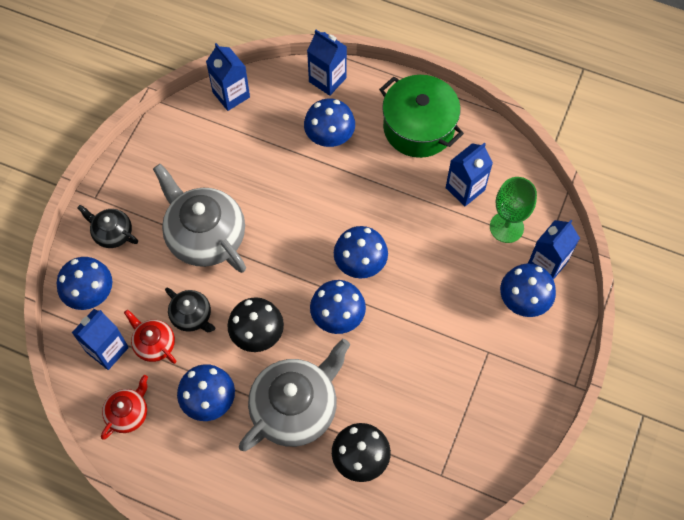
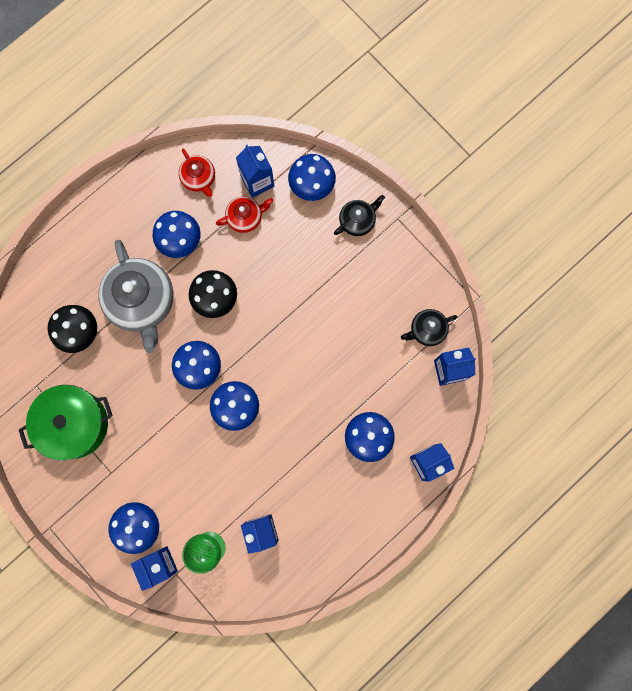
camera: 115 degrees right, 15 degrees up
grey teapot [153,164,246,273] -> none
black teapot [165,287,215,332] -> black teapot moved to [401,309,458,346]
green pot [379,75,464,158] -> green pot moved to [19,385,113,461]

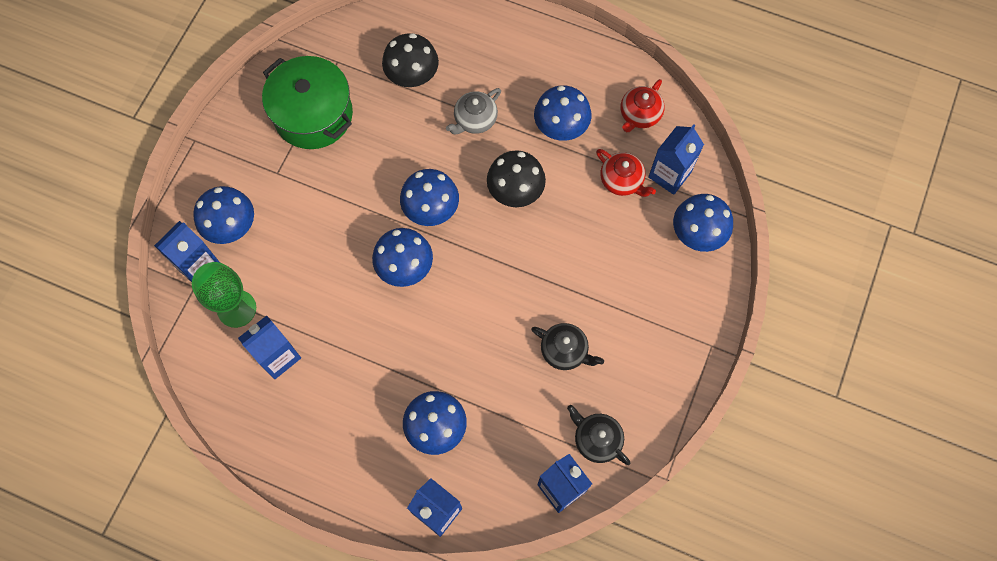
camera: 65 degrees right, 10 degrees down
grey teapot [98,240,174,353] -> grey teapot [446,88,501,134], size x0.51
black teapot [334,195,385,236] -> black teapot moved to [531,323,604,370]

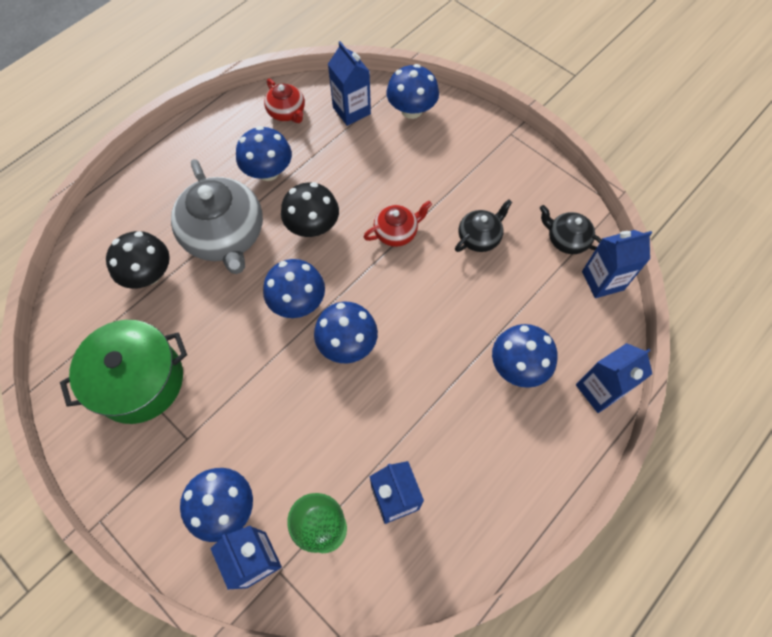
camera: 70 degrees left, 5 degrees down
grey teapot [446,88,501,134] -> grey teapot [171,159,263,274], size x1.97
black teapot [567,405,630,465] -> black teapot turned 60 degrees clockwise [540,205,602,254]
red teapot [596,149,656,197] -> red teapot moved to [364,201,432,247]

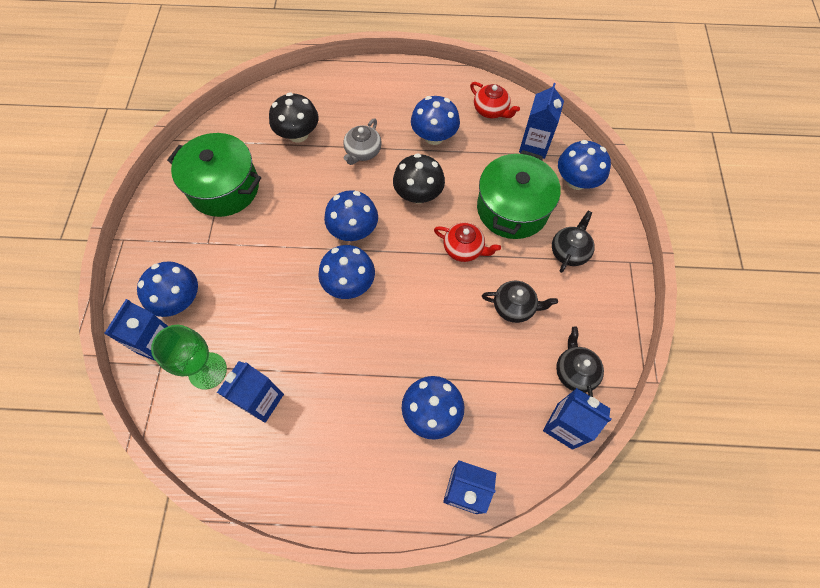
camera: 50 degrees right, 0 degrees up
grey teapot [171,159,263,274] -> grey teapot [343,118,382,165], size x0.51
red teapot [264,78,305,123] -> red teapot turned 60 degrees counterclockwise [470,82,520,118]
none -> green pot [477,150,561,239]
none -> black teapot [552,211,595,273]

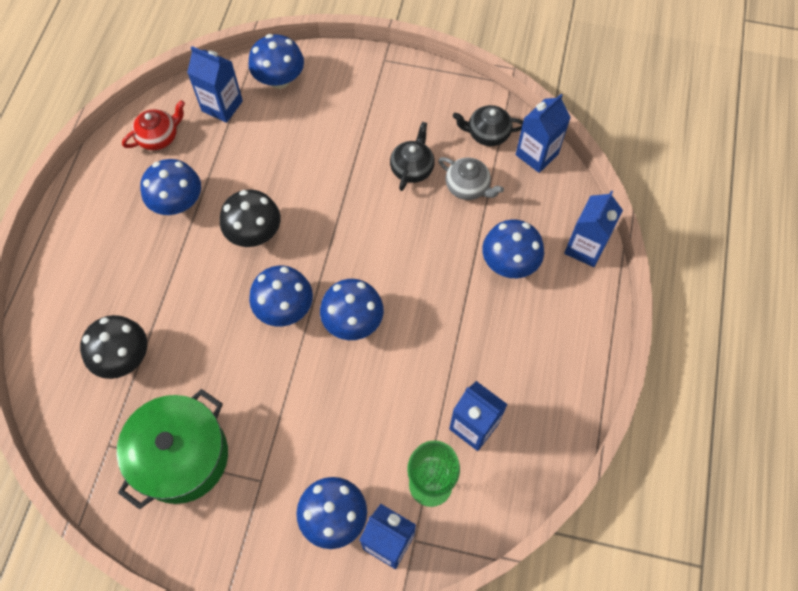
camera: 80 degrees left, 0 degrees up
grey teapot [343,118,382,165] -> grey teapot moved to [438,157,504,200]
red teapot [434,222,501,262] -> none
green pot [477,150,561,239] -> none
black teapot [552,211,595,273] -> none

